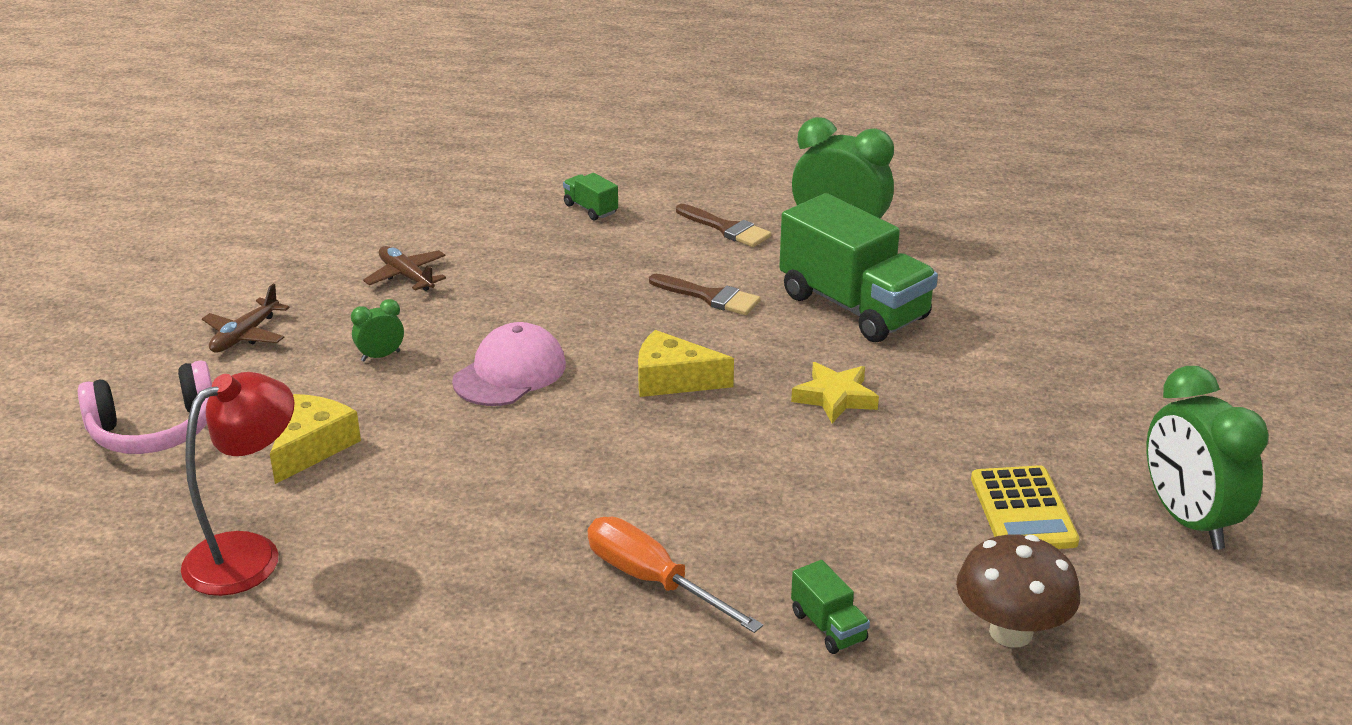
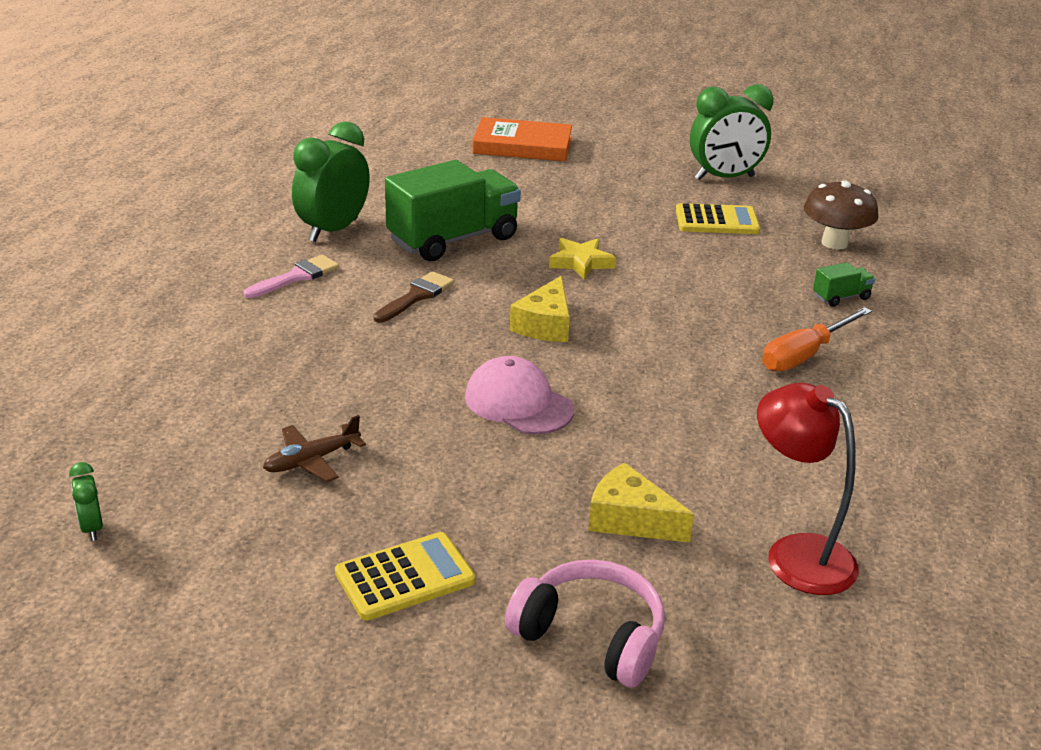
camera: 85 degrees left, 0 degrees up
pink headphones [78,360,212,454] -> pink headphones turned 45 degrees counterclockwise [505,560,665,687]
brown plane [202,283,290,353] -> yellow calculator [335,532,475,621]
green clock [351,299,404,361] -> green clock moved to [69,462,103,541]
green truck [563,173,618,221] -> none
brown brush [676,204,771,247] -> pink brush [243,255,339,298]
none -> orange book [472,117,572,161]

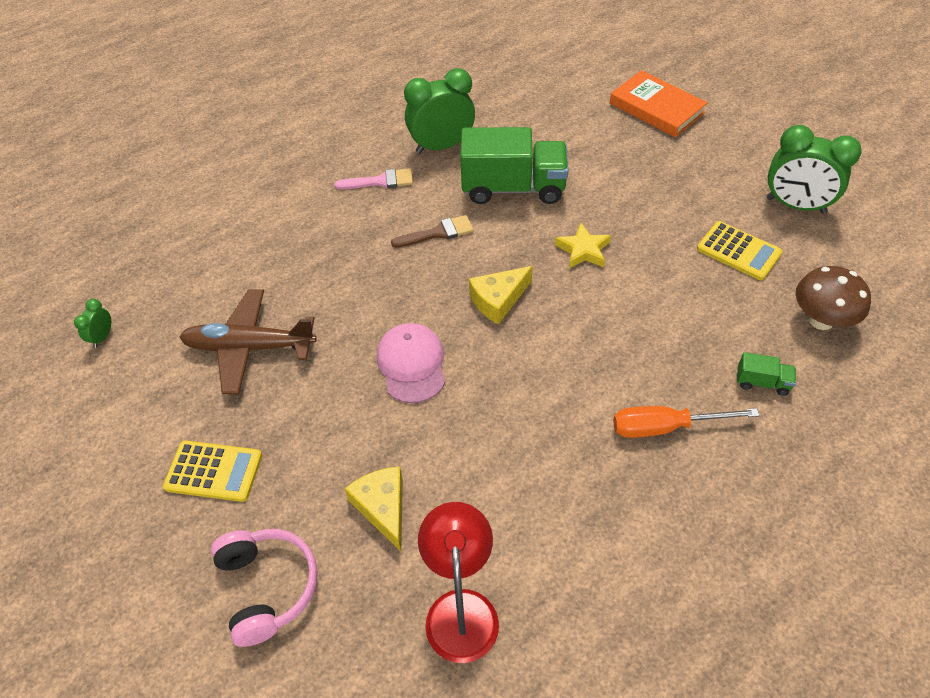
camera: 40 degrees right, 20 degrees up
brown plane [263,415,366,482] -> brown plane [180,289,317,394], size x1.81

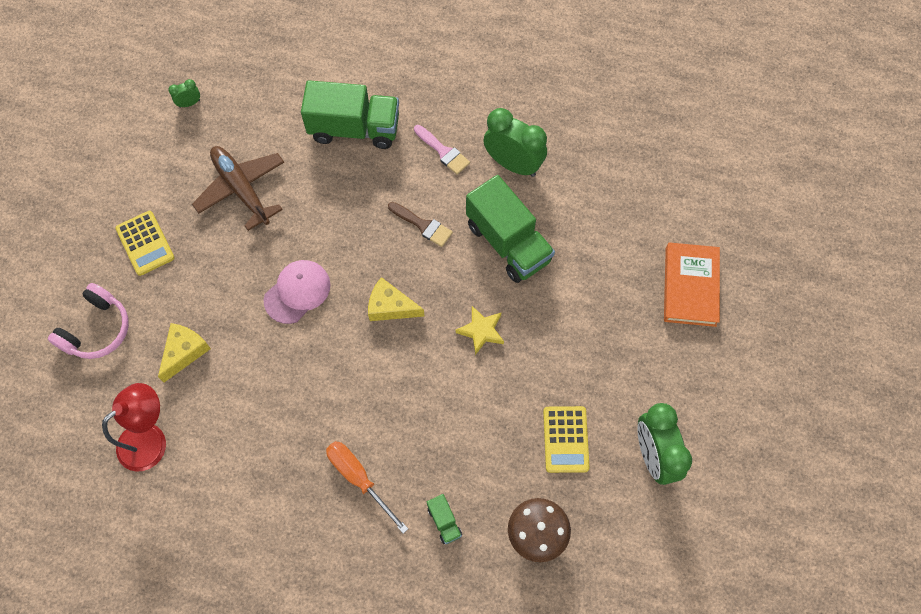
camera: 50 degrees right, 15 degrees up
none -> green truck [301,80,399,149]

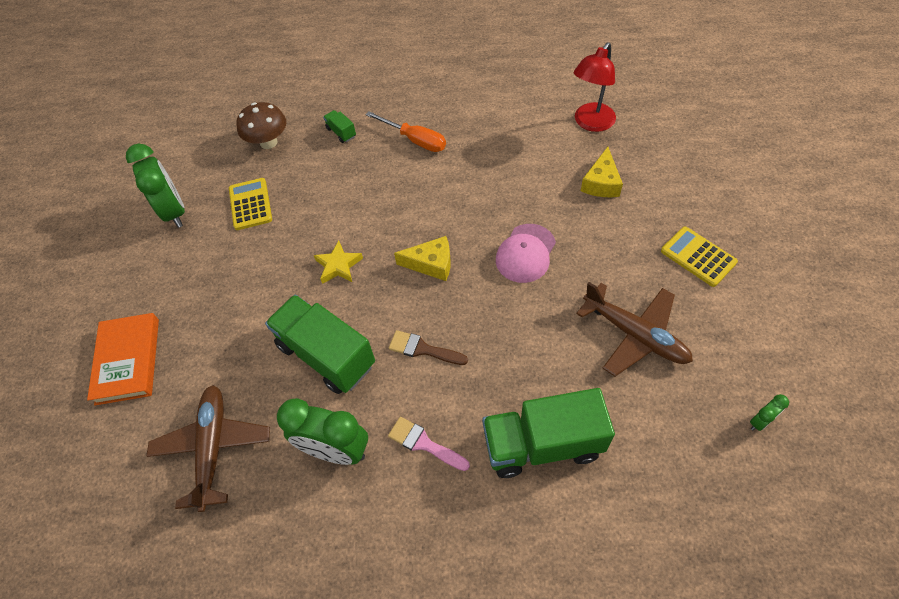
camera: 170 degrees right, 10 degrees down
pink headphones [48,283,129,359] -> none
none -> brown plane [147,385,270,512]

